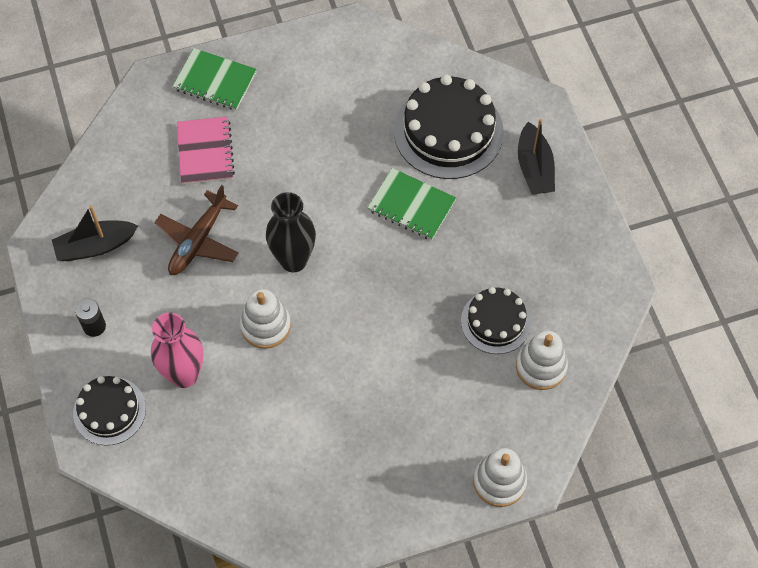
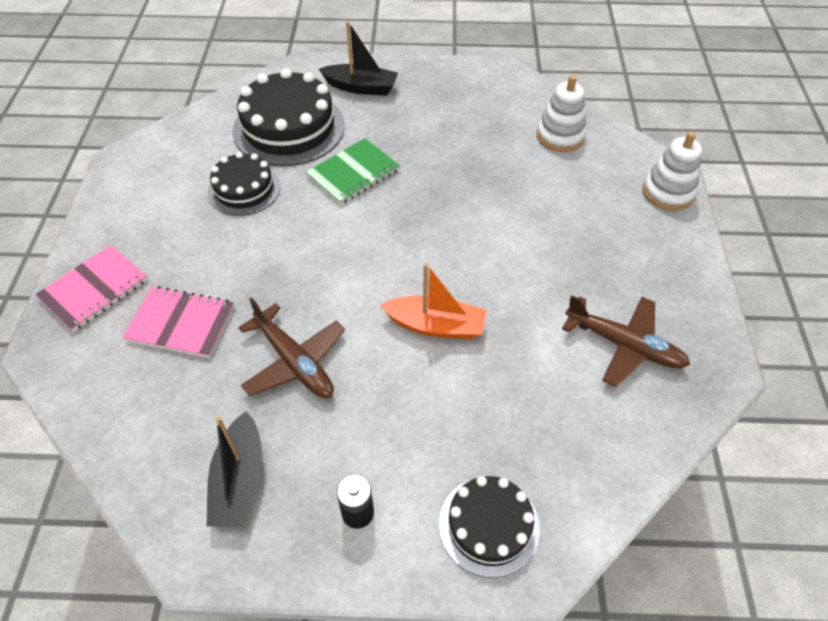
camera: 70 degrees left, 10 degrees down
pink vase [151,313,203,388] -> none
green notebook [172,48,257,110] -> pink notebook [35,245,148,332]
white stacking toy [240,289,291,349] -> orange boat [380,263,486,339]
black vase [266,192,316,272] -> none
black cake [461,287,531,354] -> black cake moved to [208,152,280,216]
none -> brown plane [562,295,690,387]

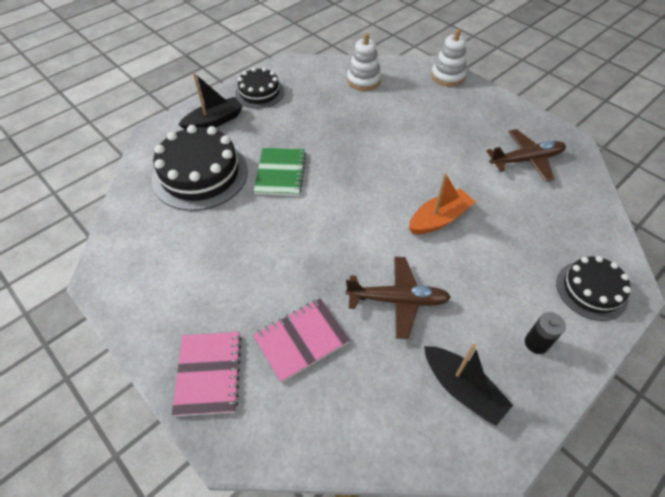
camera: 45 degrees left, 0 degrees up
black cake [208,152,280,216] -> black cake moved to [235,67,284,109]

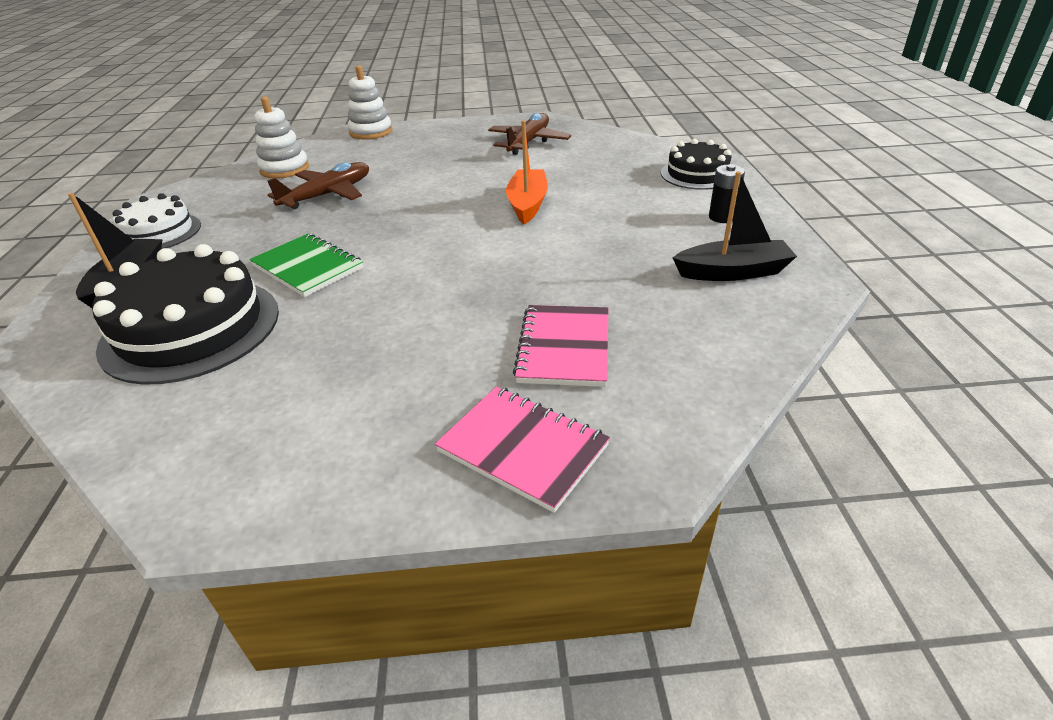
camera: 50 degrees left, 15 degrees down
black cake [235,67,284,109] -> white cake [113,193,201,249]
brown plane [346,257,451,339] -> brown plane moved to [267,162,369,209]

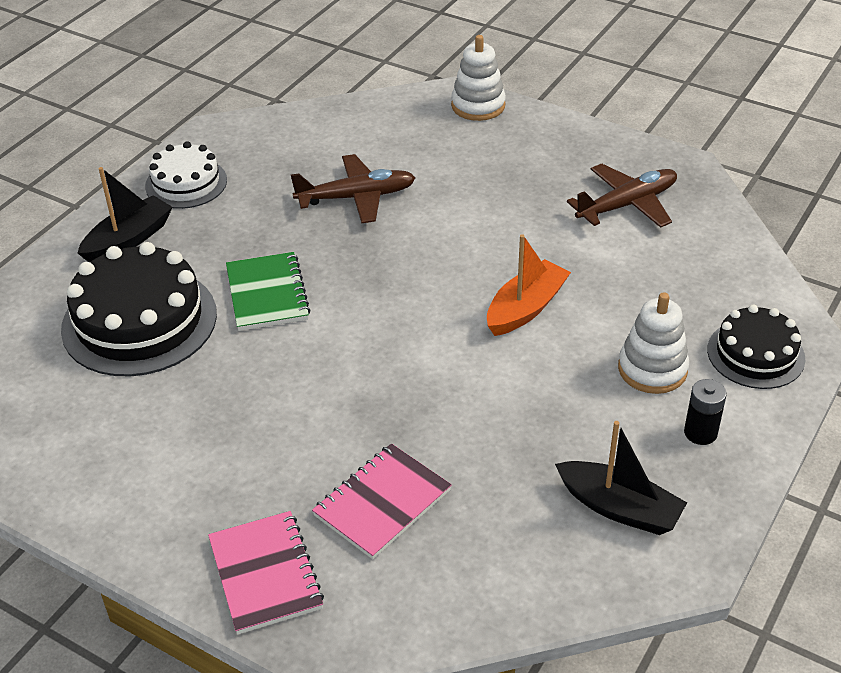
camera: 35 degrees right, 5 degrees up
white stacking toy [254,96,309,179] -> white stacking toy moved to [618,292,689,394]

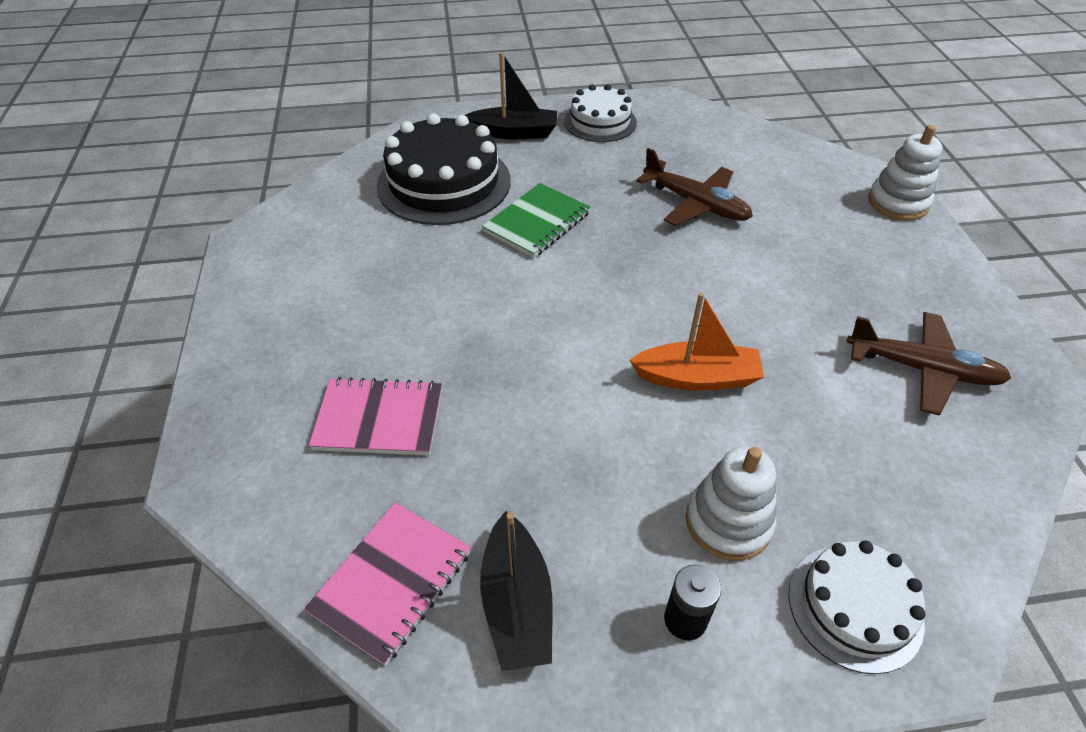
camera: 50 degrees right, 5 degrees up
pink notebook [208,511,324,634] -> pink notebook moved to [304,502,471,666]
black cake [707,305,805,389] -> white cake [788,541,925,674]

